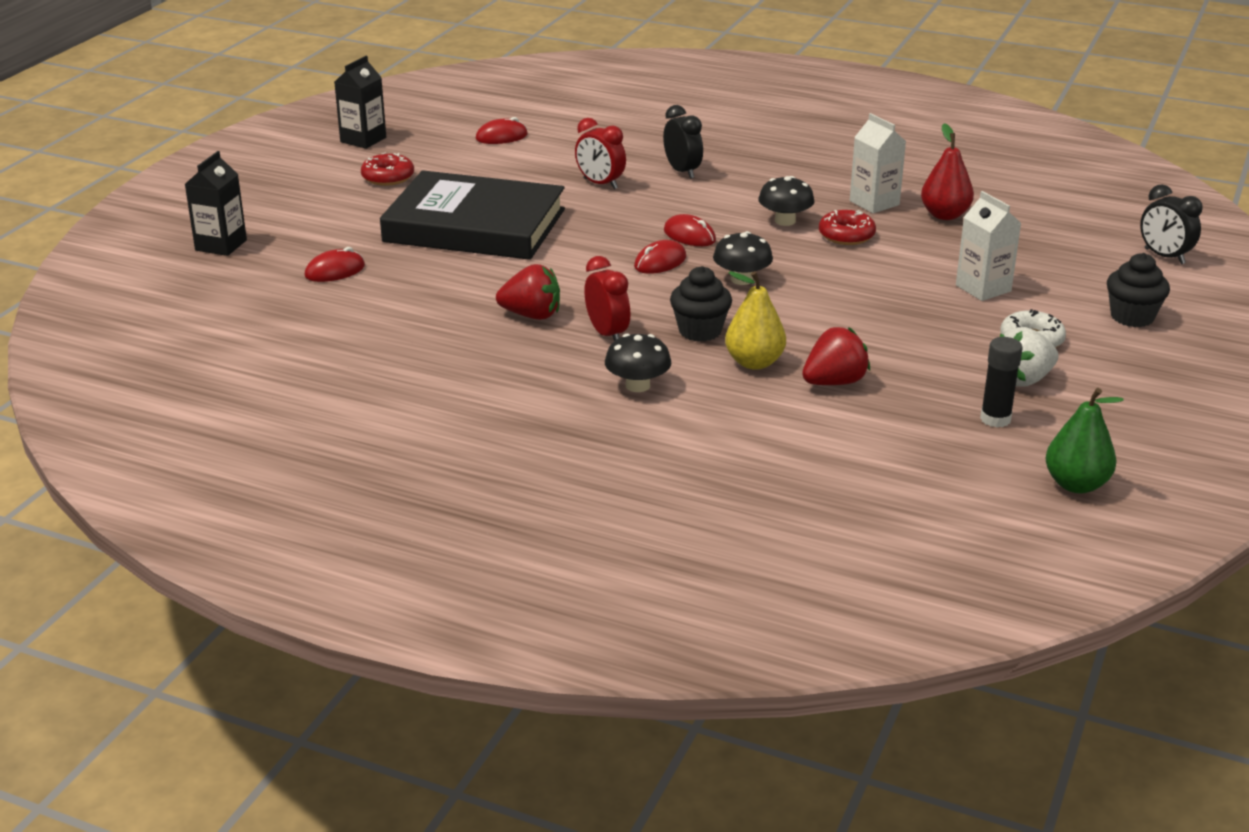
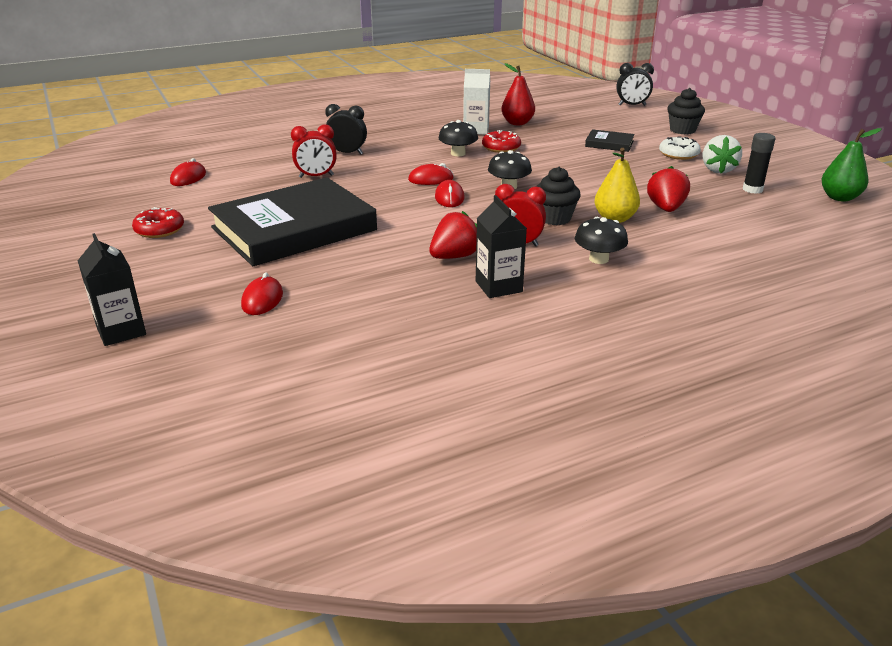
camera: 50 degrees left, 0 degrees up
black carton [334,56,386,149] -> black carton moved to [476,195,527,298]
white carton [956,191,1021,301] -> black book [585,129,635,152]

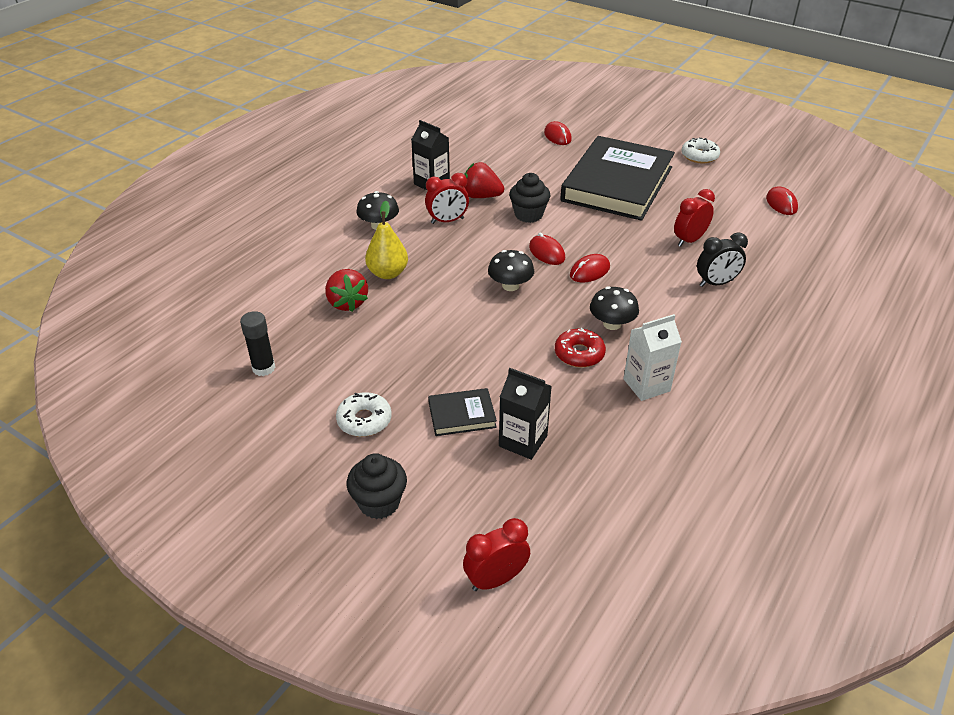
camera: 150 degrees right, 10 degrees up
black carton [78,233,146,346] -> black carton moved to [499,368,552,460]
red donut [132,207,184,238] -> white donut [681,138,720,163]
red strawberry [429,211,477,259] -> red strawberry turned 90 degrees clockwise [464,162,504,198]
red pear [501,63,535,125] -> none
black cupcake [536,167,581,225] -> black cupcake moved to [509,173,550,223]
black clock [616,63,654,106] -> red clock [463,518,530,591]
white strawberry [703,135,742,174] -> none
green pear [821,128,882,201] -> none

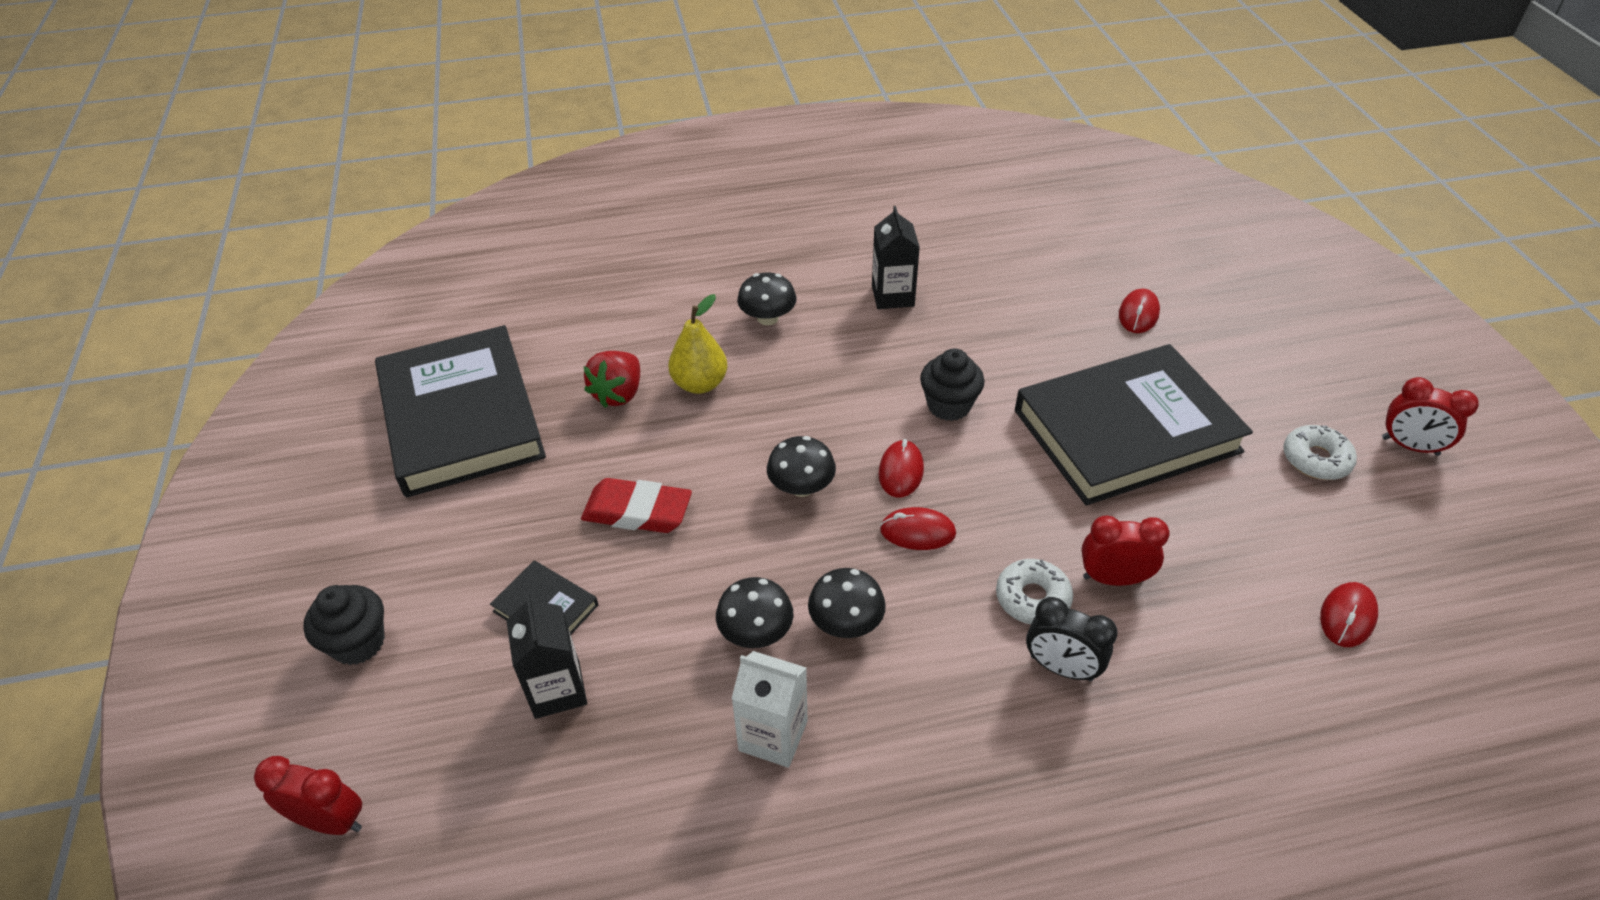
camera: 45 degrees right, 5 degrees up
black glue stick [240,311,276,376] -> black book [375,325,546,498]
white donut [336,392,391,437] -> white donut moved to [996,559,1073,624]
red clock [425,173,469,224] -> red clock moved to [1382,377,1479,456]
red strawberry [464,162,504,198] -> none
red donut [555,328,606,367] -> black mushroom [716,577,794,648]
none -> red eraser [581,478,692,533]

